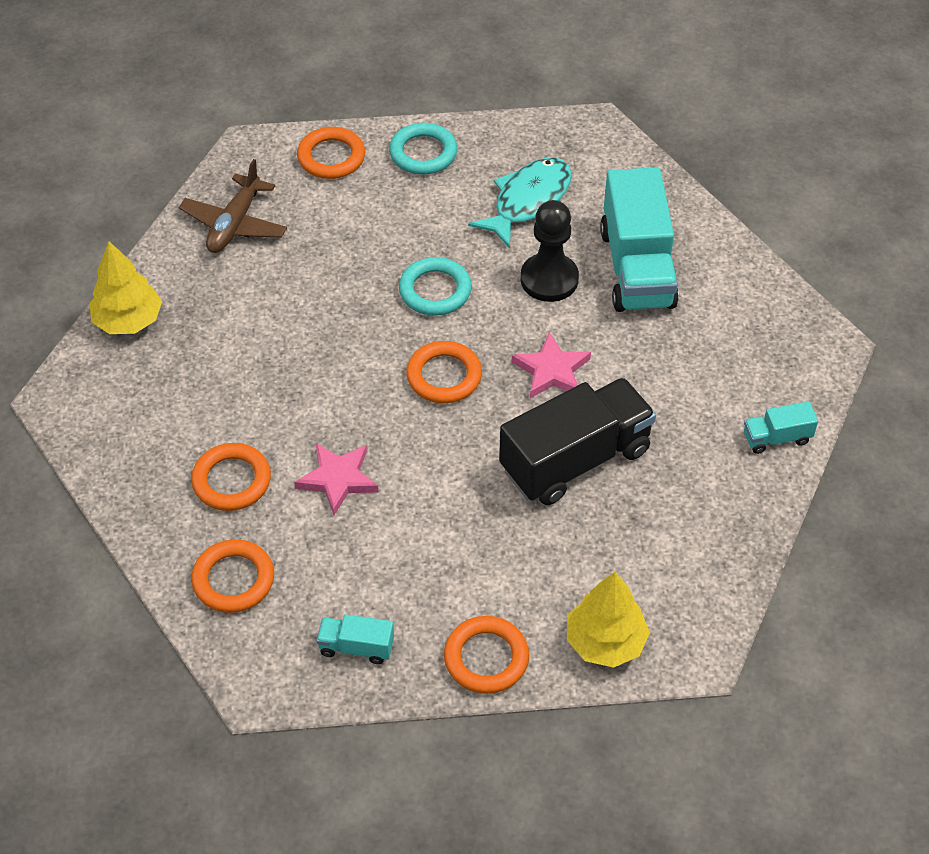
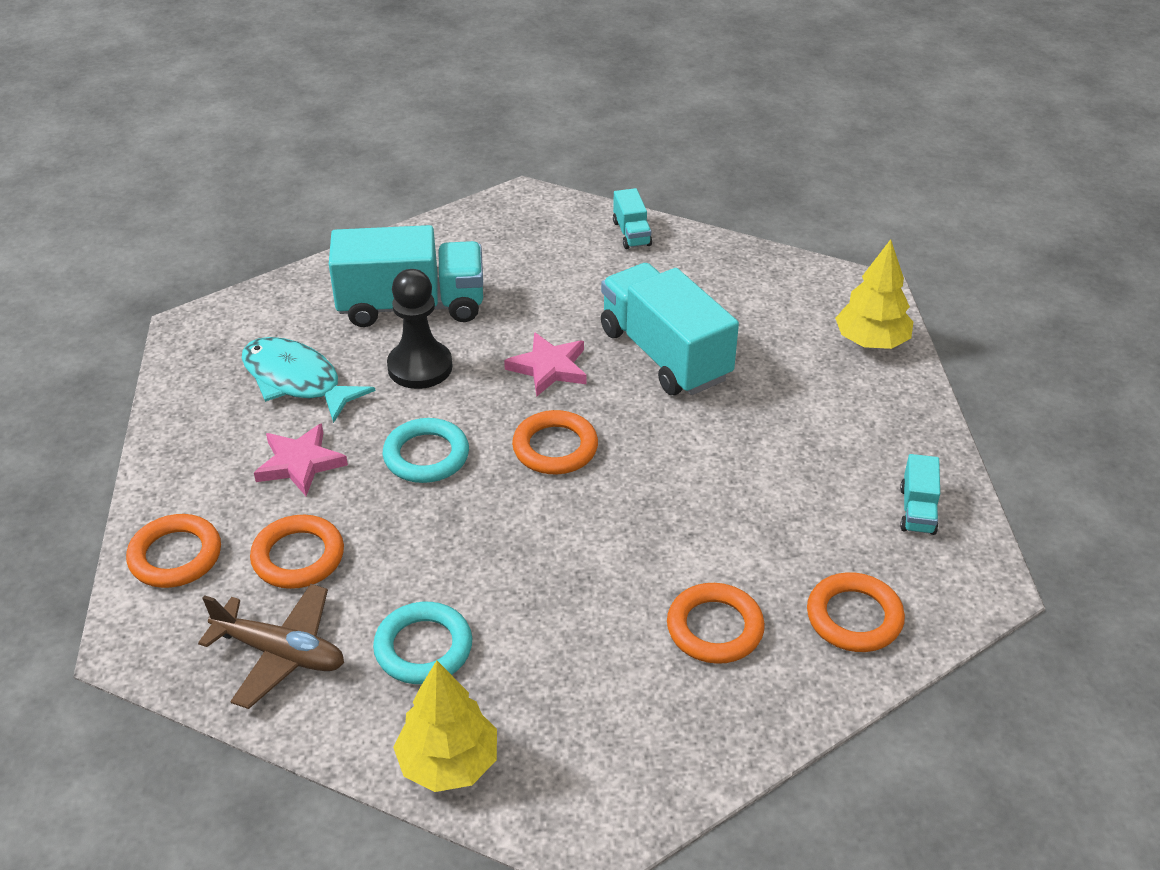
camera: 90 degrees left, 10 degrees down
pink star [294,443,379,515] -> pink star moved to [254,423,348,496]
turquoise ring [389,123,457,174] -> turquoise ring moved to [373,602,472,684]
orange ring [444,616,529,694] -> orange ring moved to [250,515,344,589]
black truck [499,378,656,505] -> turquoise truck [601,263,739,395]

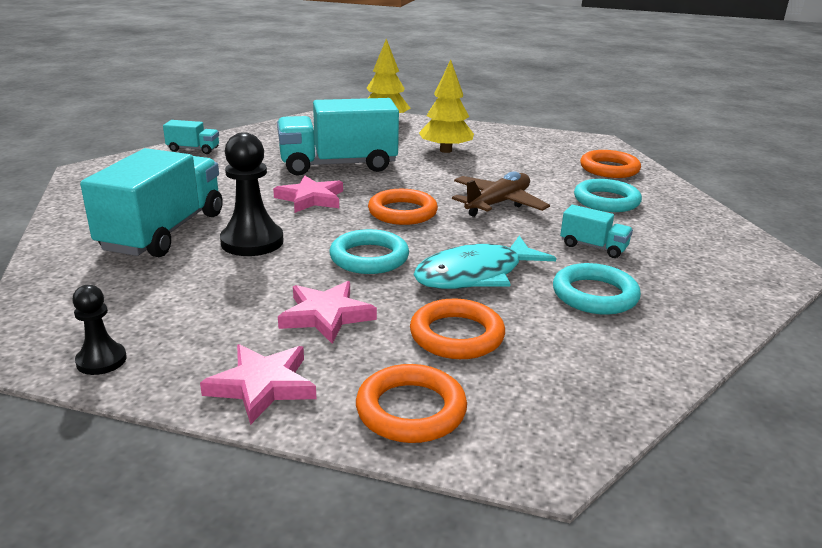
camera: 70 degrees left, 15 degrees down
brown plane [198,584,344,709] -> brown plane moved to [452,171,550,217]
turquoise fish [242,337,376,423] -> turquoise fish moved to [413,236,556,289]
yellow tree [393,661,497,792] -> yellow tree moved to [419,60,474,153]
orange ring [667,583,765,664] -> turquoise ring [574,179,642,212]
turquoise truck [900,454,940,535] -> turquoise truck moved to [560,205,633,258]
none -> black pawn [72,285,127,375]
none -> pink star [200,344,317,425]

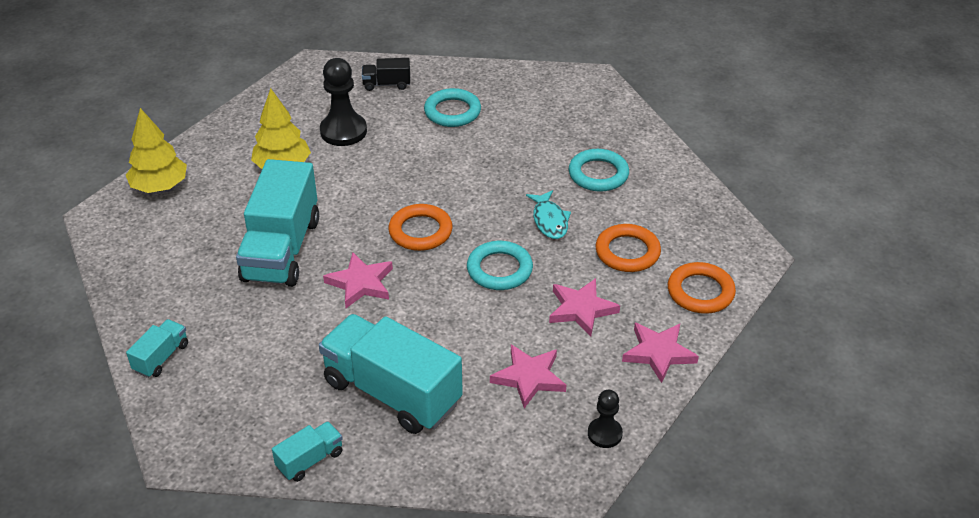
camera: 70 degrees left, 15 degrees up
black pawn [220,132,284,256] -> black pawn moved to [320,58,367,146]
turquoise fish [413,236,556,289] -> turquoise fish [526,190,571,239], size x0.62
brown plane [452,171,550,217] -> none
turquoise truck [560,205,633,258] -> turquoise truck moved to [272,421,343,482]
orange ring [580,150,641,178] -> black truck [362,58,410,91]
none -> pink star [490,345,566,408]

